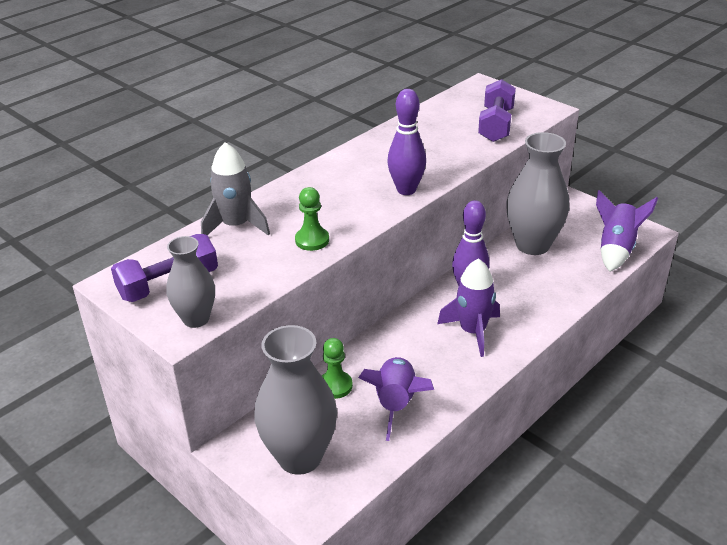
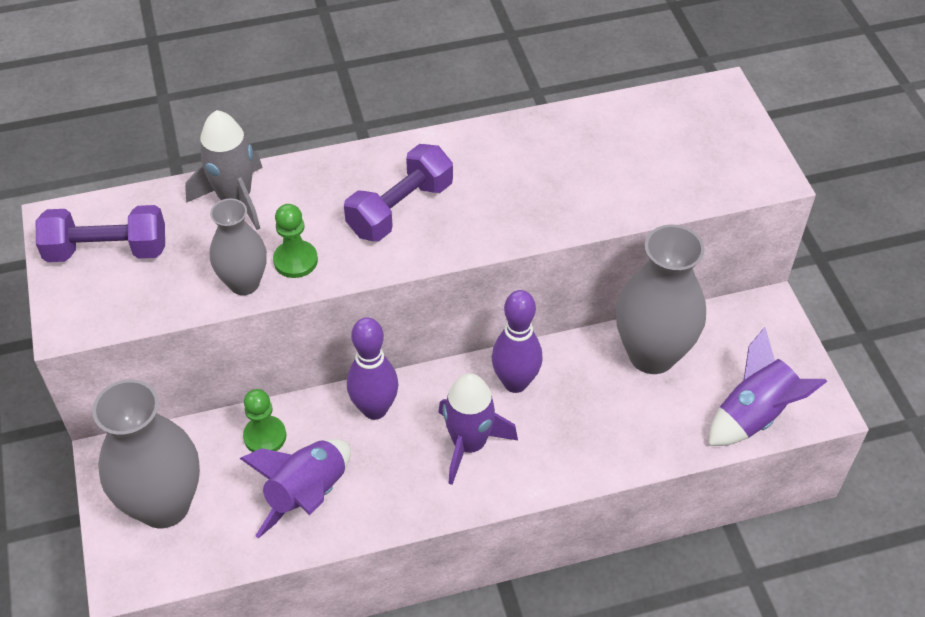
camera: 30 degrees right, 15 degrees up
grey vase [166,236,215,328] -> grey vase moved to [210,198,267,295]
purple bowling pin [388,89,426,195] -> purple bowling pin moved to [347,317,399,420]
purple dumbbell [478,79,516,142] -> purple dumbbell moved to [344,144,453,241]

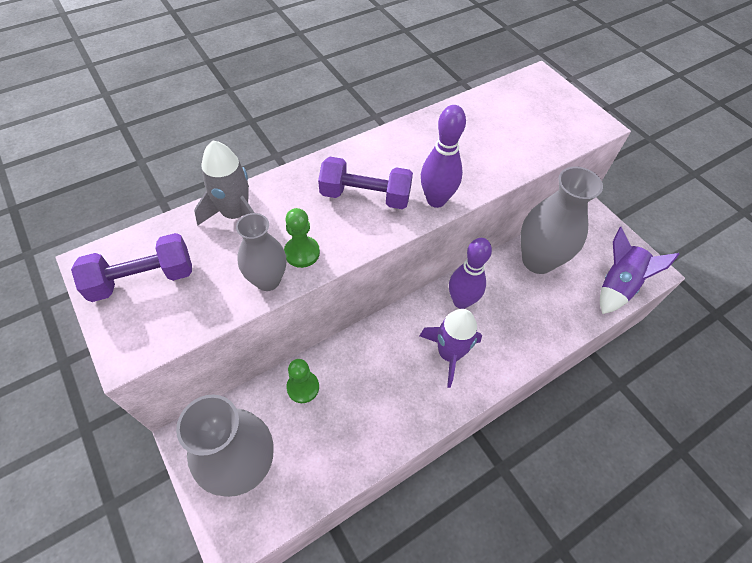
camera: 20 degrees left, 5 degrees up
purple rocket [239,439,351,538] -> none
purple dumbbell [344,144,453,241] -> purple dumbbell turned 75 degrees clockwise [318,157,413,209]
purple bowling pin [347,317,399,420] -> purple bowling pin moved to [421,105,466,208]

